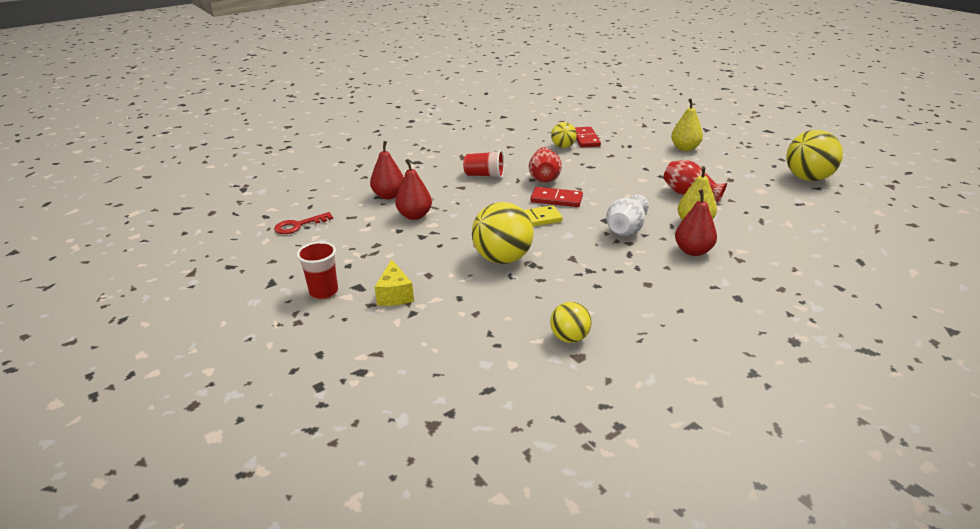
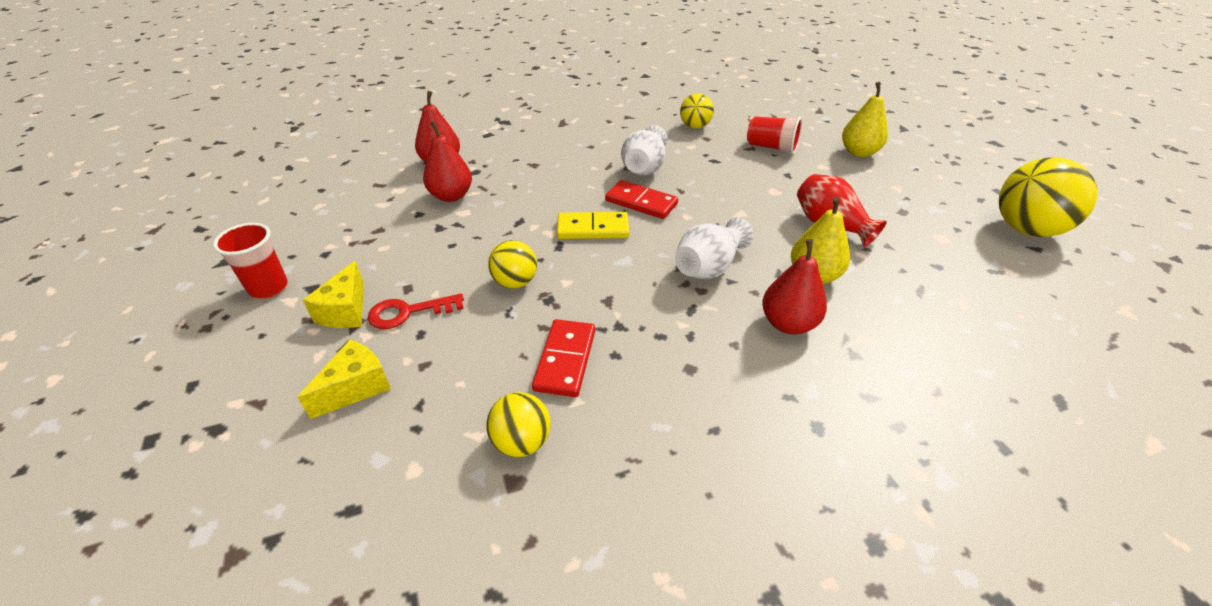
camera: 15 degrees right, 10 degrees up
red key [274,212,333,234] -> red key moved to [368,293,464,329]
red cup [463,150,504,178] -> red cup moved to [747,116,802,155]
yellow ball [472,202,534,264] -> yellow ball [488,240,537,288], size x0.56
red vase [529,147,562,183] -> white vase [621,125,667,176]
red domino [574,127,601,148] -> red domino moved to [532,319,595,397]
none -> yellow cheese [297,340,391,419]

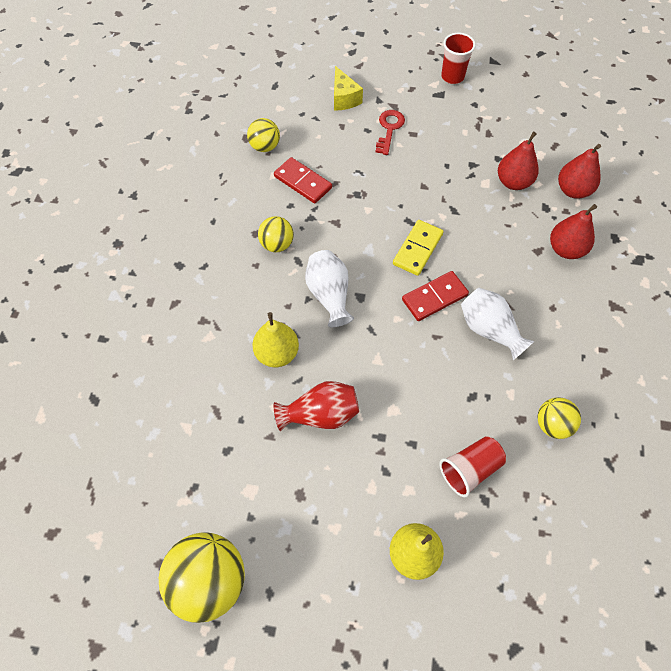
camera: 120 degrees right, 20 degrees up
yellow cheese [303,261,364,328] -> none
yellow ball [488,240,537,288] -> yellow ball moved to [258,216,294,252]
red pear [762,239,827,335] -> red pear moved to [550,204,597,259]

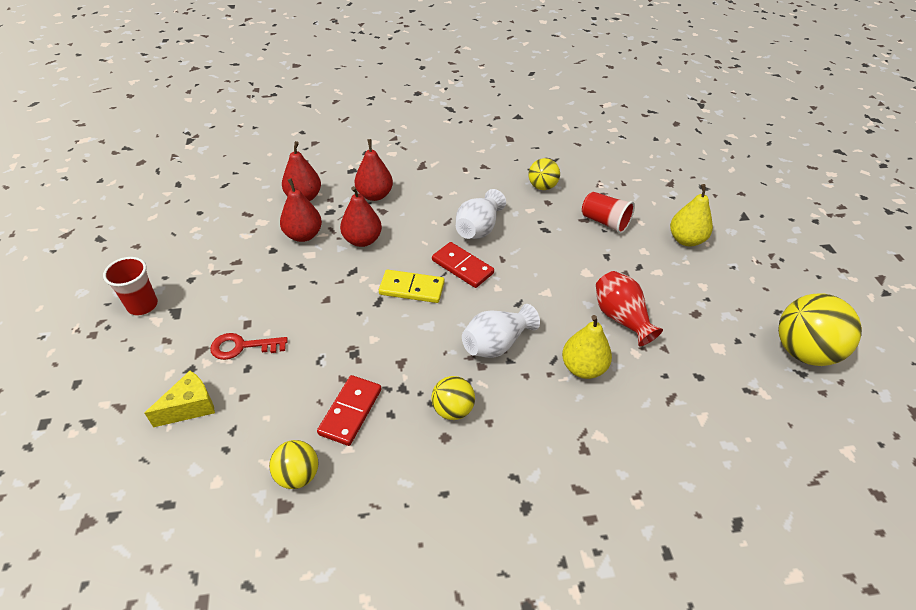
camera: 110 degrees left, 15 degrees down
none -> red pear [340,186,382,247]

